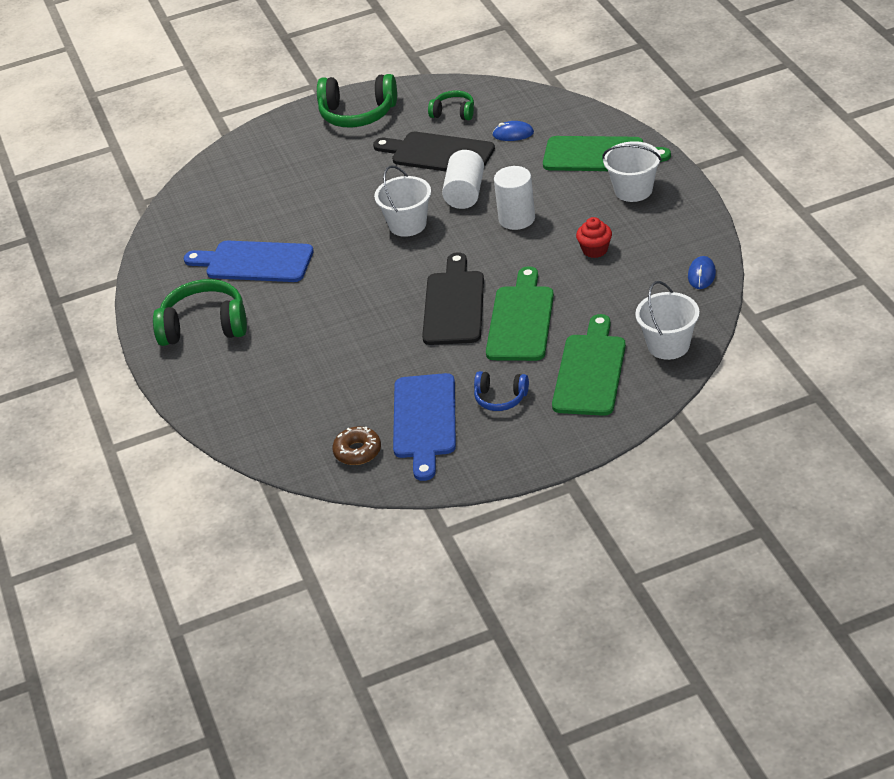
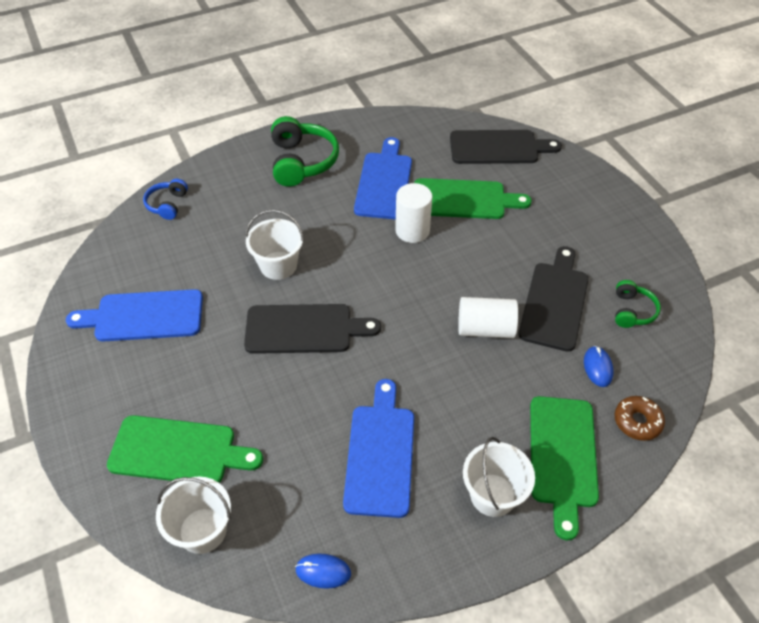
camera: 80 degrees right, 10 degrees up
green headphones [317,74,397,127] -> none
brown donut [332,427,381,465] -> brown donut moved to [615,396,665,441]
white bucket [374,166,431,237] -> white bucket moved to [245,210,304,280]
blue headphones [474,371,529,411] -> blue headphones moved to [143,179,188,220]
green cutting board [486,266,554,361] -> green cutting board moved to [414,178,532,219]
white cylinder [494,166,535,230] -> white cylinder moved to [395,183,432,243]
red cupcake [576,217,612,258] -> blue cutting board [343,379,414,518]
none -> black cutting board [450,130,562,164]

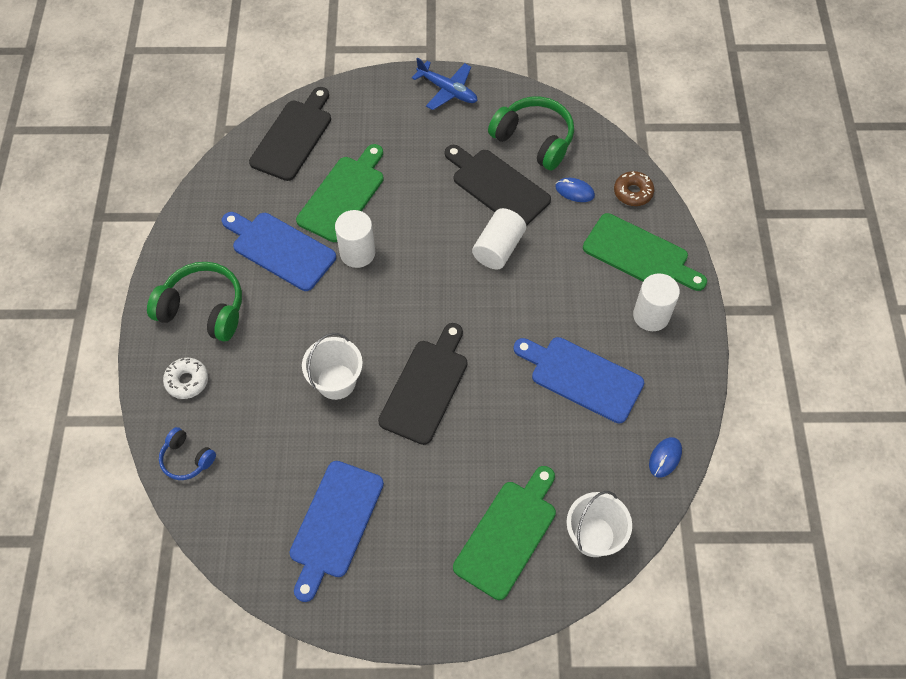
camera: 65 degrees left, 10 degrees up
white bucket [463,437,535,517] -> white cylinder [633,273,680,331]
green headphones [615,280,661,328] -> green headphones [488,97,574,171], size x1.80
none -> white donut [163,358,208,399]
none -> blue plane [412,58,478,110]

